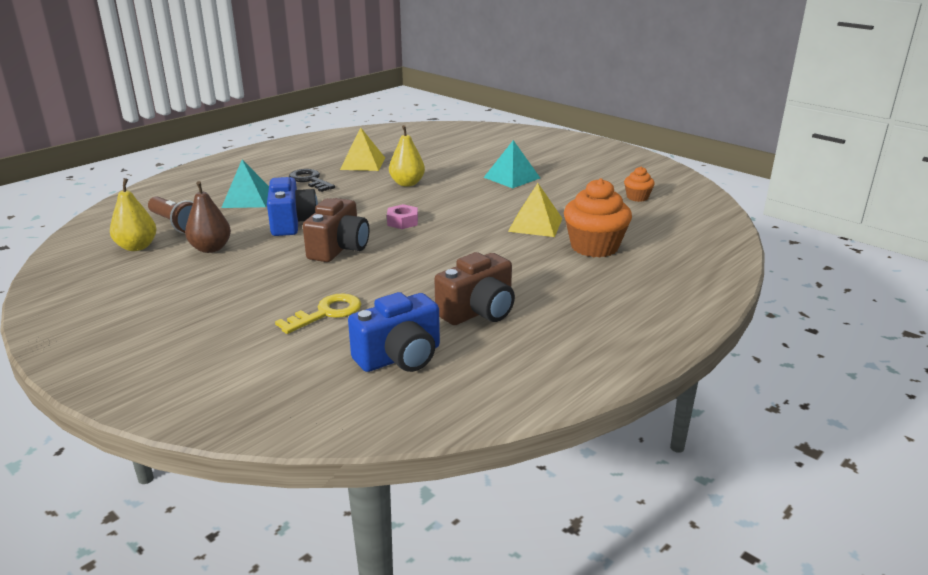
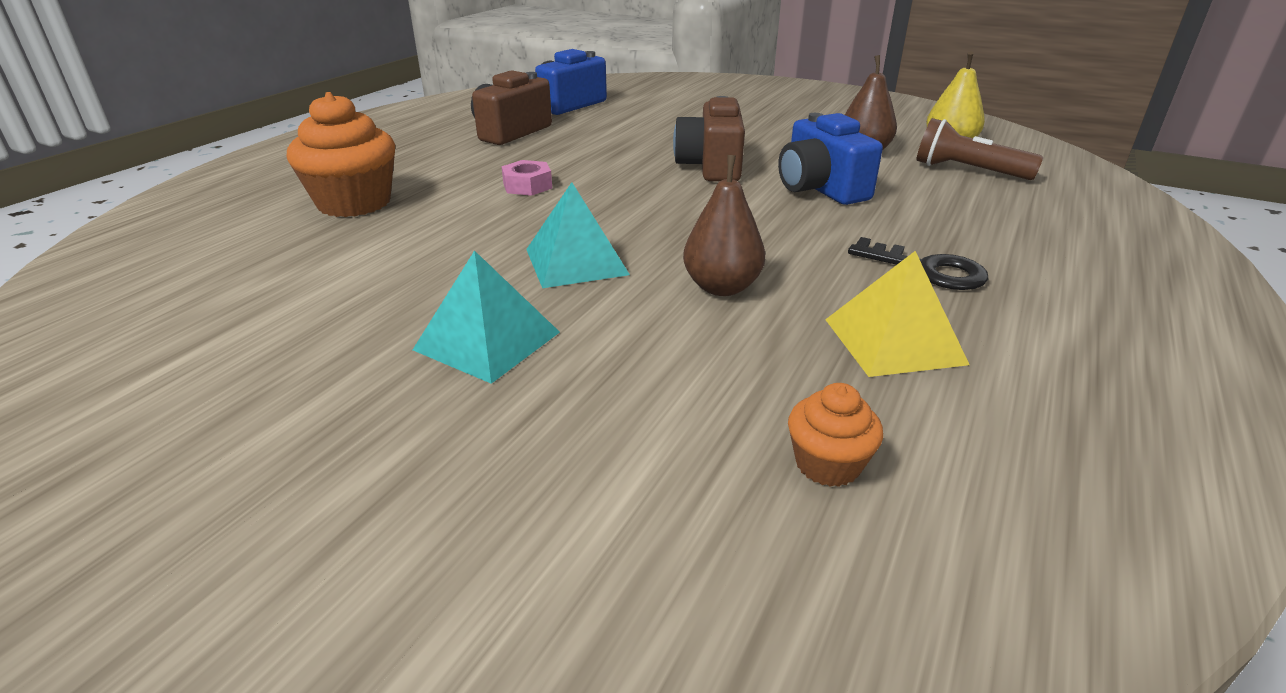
camera: 165 degrees right, 5 degrees up
turquoise pyramid [221,160,269,208] -> turquoise pyramid moved to [526,182,630,288]
yellow key [275,293,361,334] -> none
pink nut [387,204,418,229] -> pink nut moved to [502,160,552,196]
yellow pear [389,125,425,187] -> brown pear [683,155,765,296]
yellow pyramid [508,183,563,237] -> none
orange cupcake [624,167,655,202] -> orange cupcake moved to [788,383,883,487]

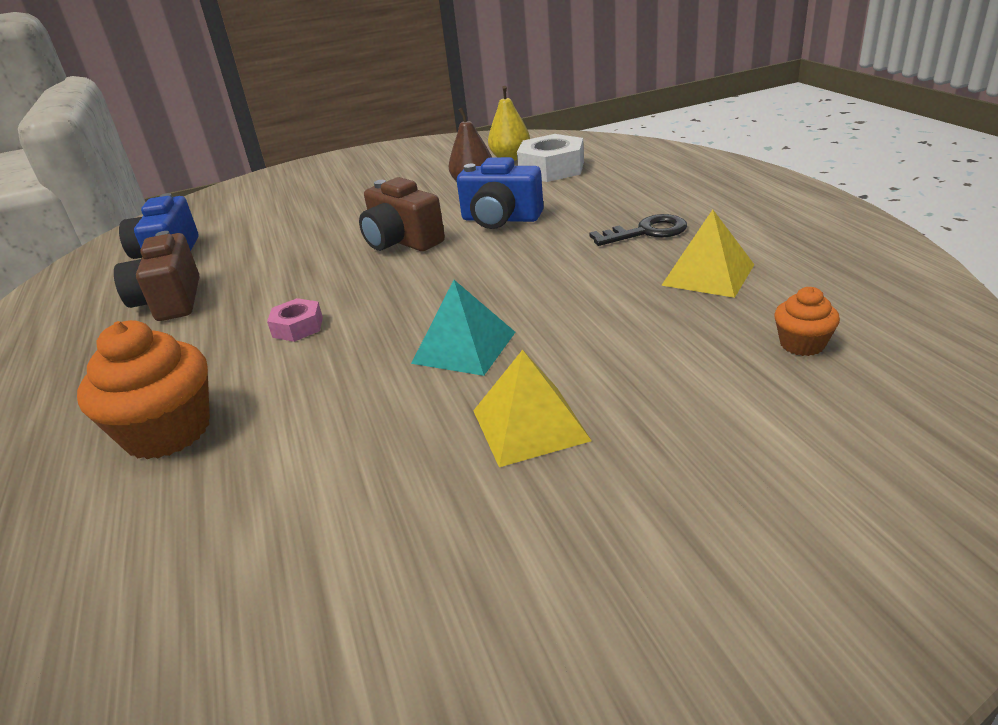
camera: 45 degrees left, 0 degrees up
turquoise pyramid [413,250,560,384] -> yellow pyramid [473,350,592,467]
brown pear [683,155,765,296] -> none
brown flashlight [916,118,1043,180] -> white nut [517,134,584,182]

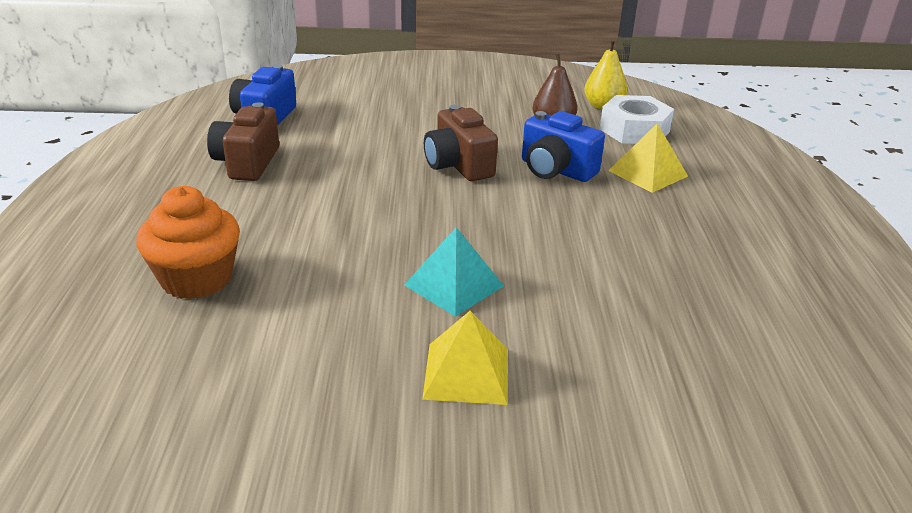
camera: 15 degrees right, 0 degrees up
pink nut [267,298,323,342] -> none
black key [589,214,687,246] -> none
yellow pyramid [661,209,754,298] -> yellow pyramid moved to [608,123,688,193]
orange cupcake [774,287,840,356] -> none

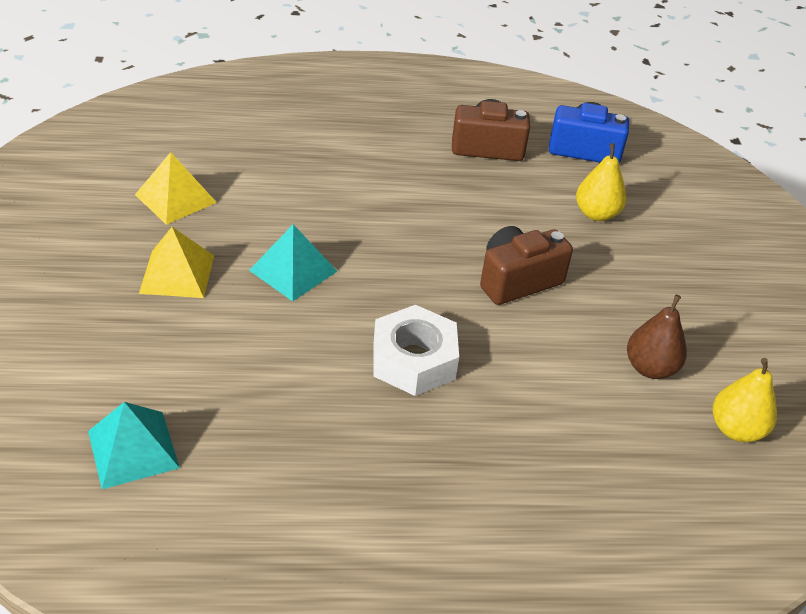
camera: 85 degrees right, 10 degrees up
orange cupcake [136,186,240,299] -> none
blue camera [522,111,605,182] -> none
white nut [599,95,674,144] -> white nut moved to [373,305,459,396]
yellow pyramid [608,123,688,193] -> yellow pyramid moved to [135,152,217,225]
none -> turquoise pyramid [88,402,180,489]
none -> yellow pear [576,143,627,221]

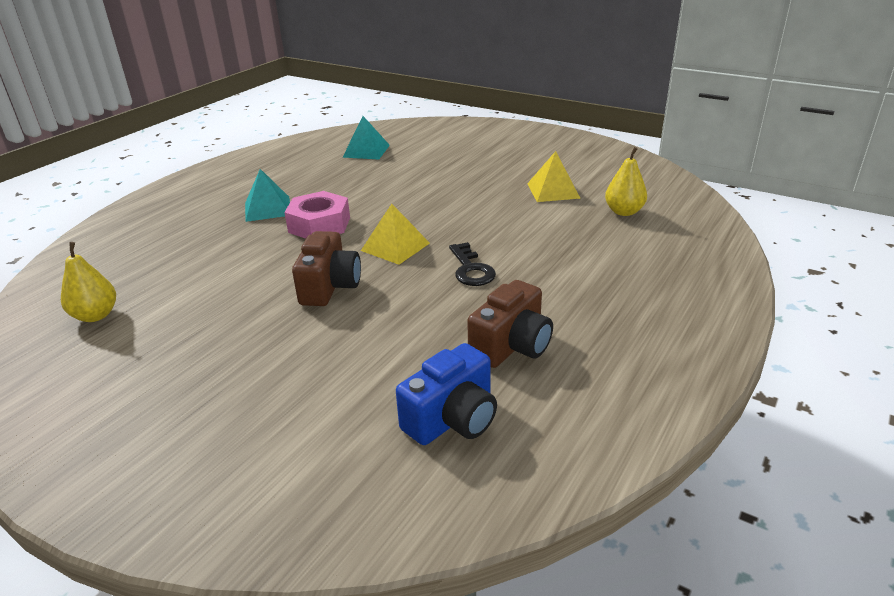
camera: 130 degrees right, 10 degrees down
yellow pyramid [139,227,214,298] -> yellow pyramid moved to [361,204,430,265]
turquoise pyramid [249,224,338,301] -> turquoise pyramid moved to [245,169,290,222]
white nut [373,305,459,396] -> pink nut [284,191,350,239]
yellow pear [576,143,627,221] -> yellow pear moved to [605,147,647,216]
brown pear [627,295,687,379] -> none
none -> black key [449,242,496,286]

